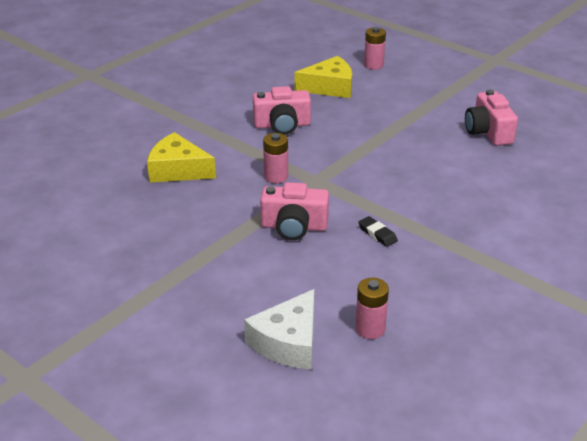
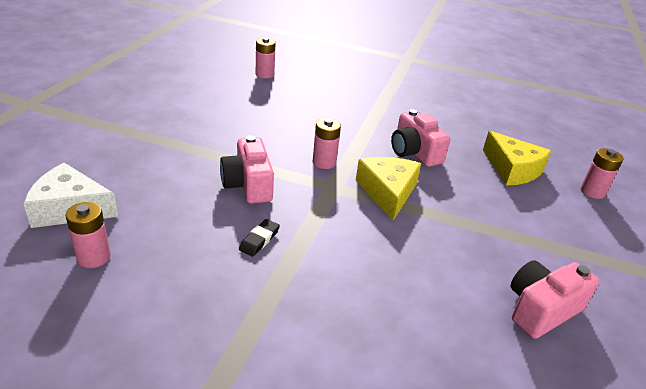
camera: 65 degrees right, 0 degrees up
yellow cheese [147,132,216,183] -> yellow cheese moved to [356,157,421,221]
none -> pink battery [256,37,275,79]

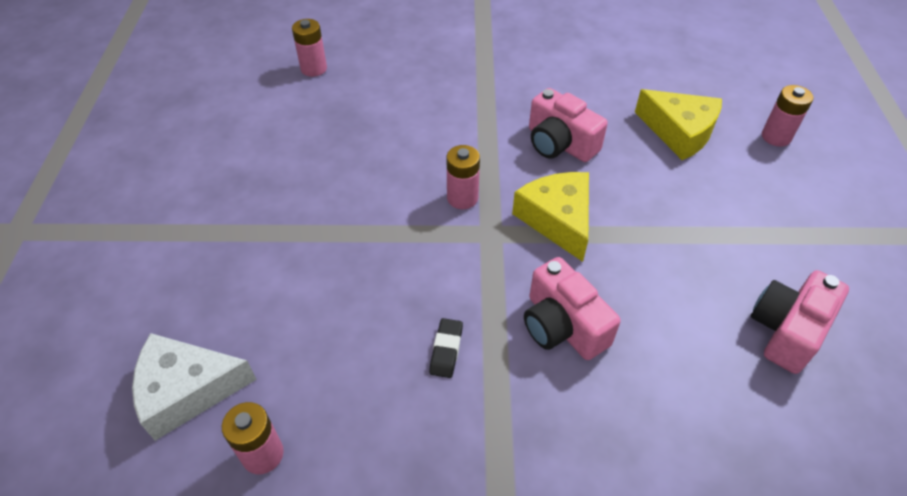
camera: 15 degrees left, 15 degrees up
pink camera [220,136,274,204] -> pink camera moved to [524,257,621,360]

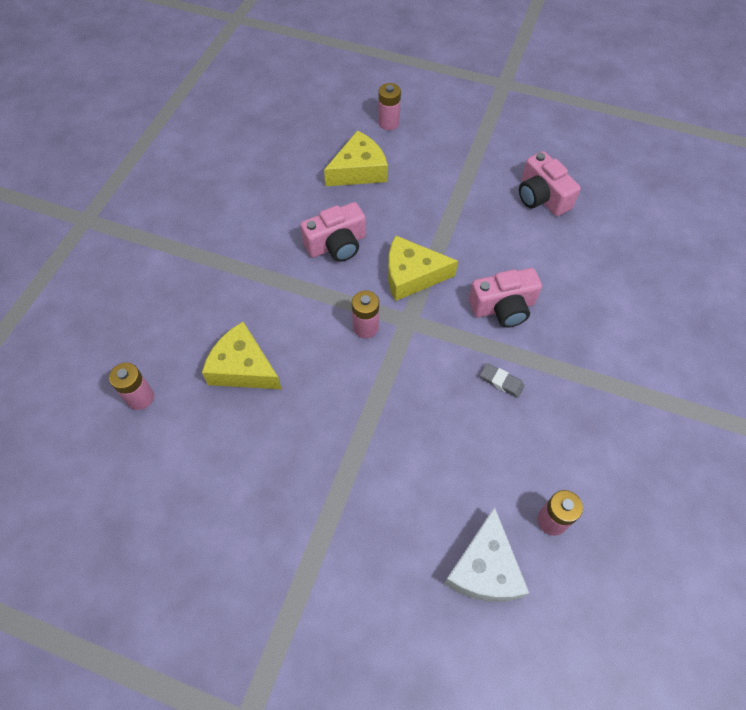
camera: 70 degrees left, 10 degrees up
black eraser [429,318,463,378] -> grey eraser [480,363,525,398]
none -> yellow cheese [202,322,282,389]

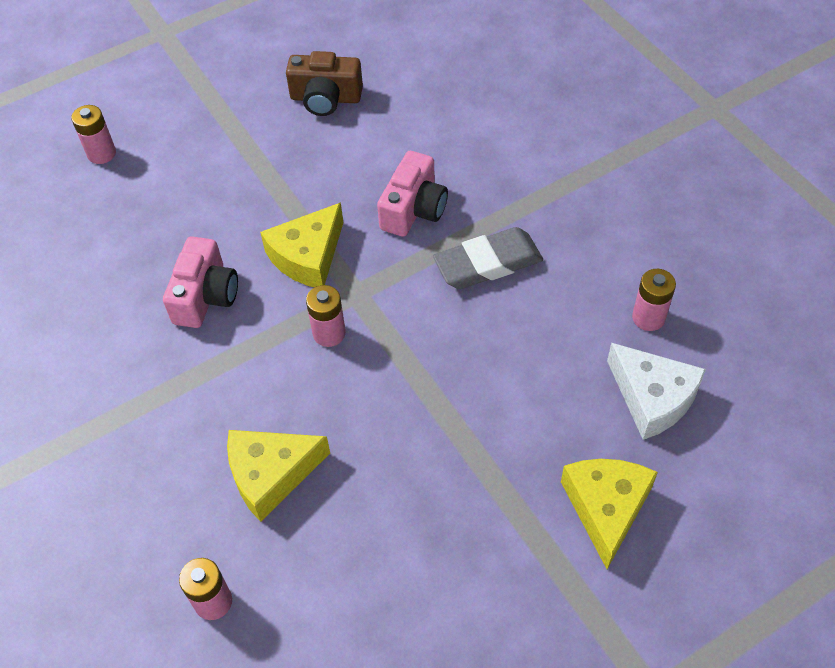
camera: 50 degrees left, 5 degrees down
yellow cheese [324,131,388,186] -> yellow cheese moved to [561,459,658,569]
grey eraser [480,363,525,398] -> grey eraser [433,227,543,289], size x2.07
pink camera [519,151,581,216] -> brown camera [286,51,363,116]

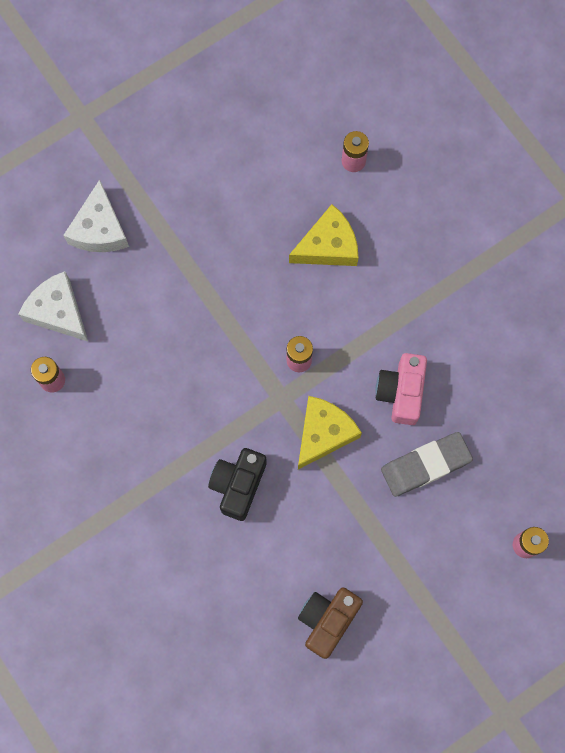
camera: 175 degrees right, 20 degrees up
brown camera [286,51,363,116] -> brown camera turned 60 degrees counterclockwise [298,587,363,659]
pink camera [377,151,448,237] -> black camera [208,448,267,521]
grey eraser [433,227,543,289] -> grey eraser moved to [381,432,473,497]
yellow cheese [561,459,658,569] -> white cheese [63,179,129,252]

